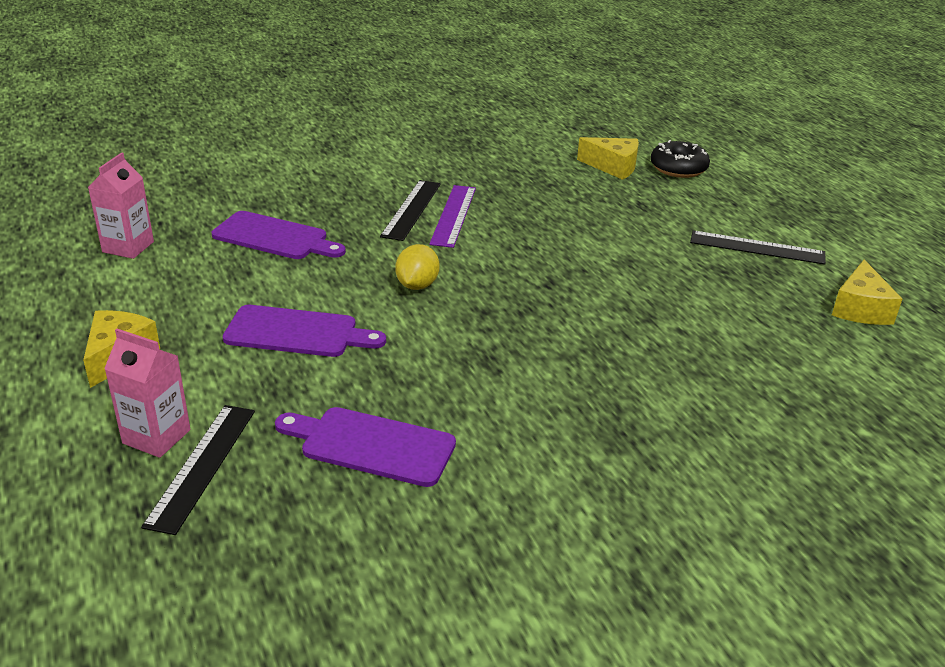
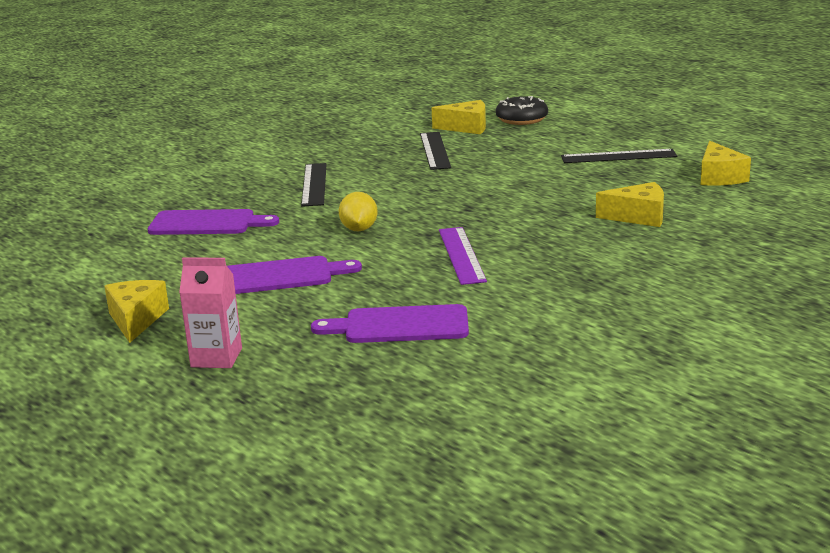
camera: 15 degrees left, 10 degrees down
pink carton [88,152,154,259] -> none
black ruler [141,405,255,535] -> black ruler moved to [420,132,451,170]
purple ruler [429,185,476,248] -> purple ruler moved to [439,227,487,285]
none -> yellow cheese [596,182,664,227]

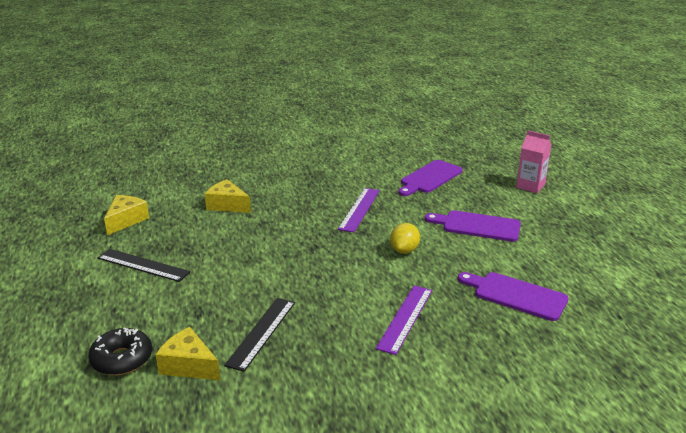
camera: 155 degrees left, 5 degrees up
yellow cheese [104,280,169,343] -> none
black ruler [301,163,326,207] -> purple ruler [376,286,432,355]
purple cutting board [311,304,469,343] -> purple cutting board turned 105 degrees clockwise [398,160,463,196]

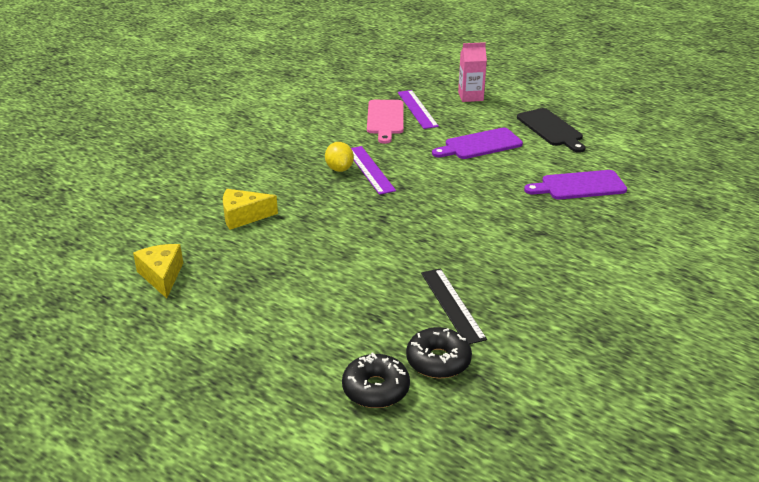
camera: 40 degrees left, 5 degrees up
black ruler [98,249,190,282] -> none
yellow cheese [156,327,220,380] -> black donut [406,327,472,378]
purple ruler [376,286,432,355] -> purple ruler moved to [398,90,439,129]
yellow lemon [390,223,420,254] -> yellow lemon moved to [325,142,354,172]
purple cutting board [398,160,463,196] -> pink cutting board [367,100,404,144]
none -> black cutting board [517,108,585,153]

